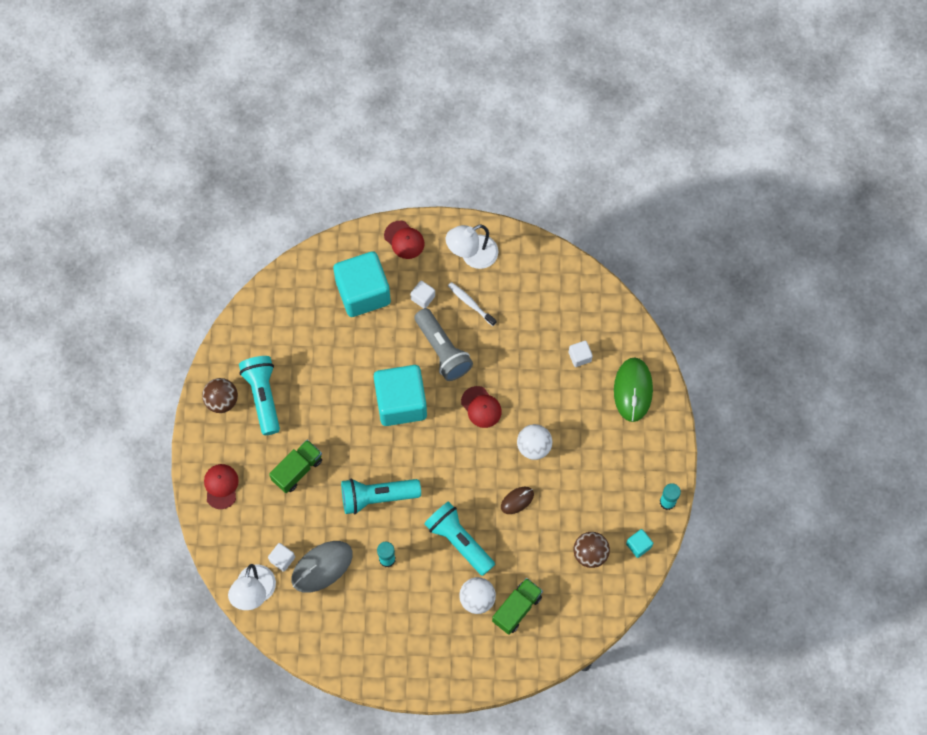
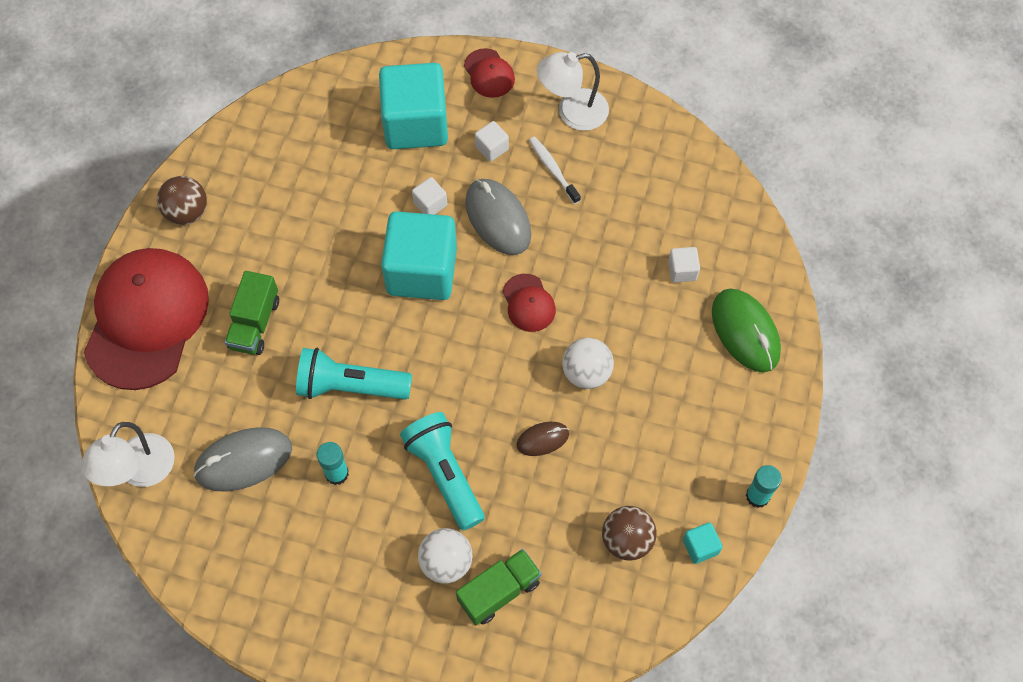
camera: 15 degrees right, 5 degrees down
red cap [204,464,239,509] -> red cap [84,248,209,390], size x2.33
turquoise flashlight [239,356,280,435] -> none
white cube [268,543,295,572] -> white cube moved to [412,177,447,215]
green truck [269,440,322,493] -> green truck turned 135 degrees clockwise [225,271,279,355]
grey flashlight [414,308,473,381] -> grey mouse [465,179,531,255]
green mouse [614,357,653,422] -> green mouse turned 45 degrees counterclockwise [712,288,781,373]

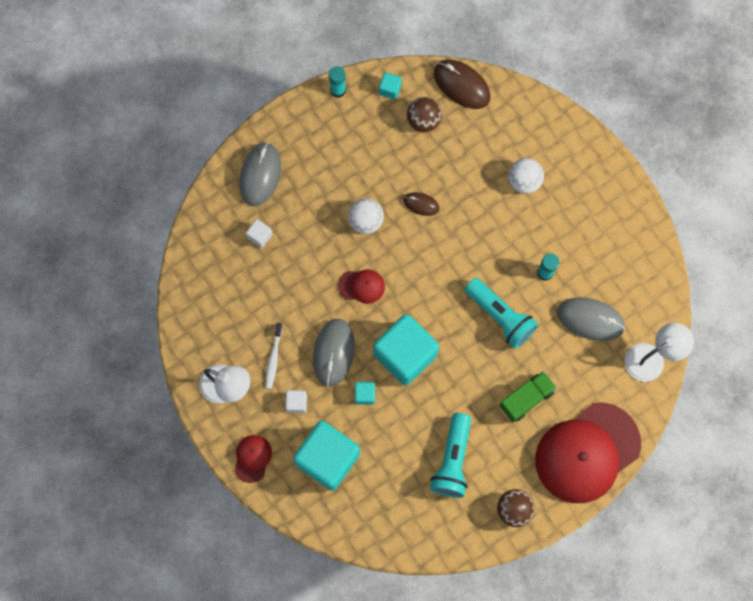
camera: 140 degrees left, 10 degrees up
turquoise flashlight [400,412,485,531] -> turquoise flashlight moved to [430,413,471,498]
white cube [412,177,447,215] -> turquoise cube [355,382,375,405]
green truck [456,549,542,625] -> none
red cap [502,274,556,332] -> red cap turned 75 degrees clockwise [338,269,385,304]
green mouse [712,288,781,373] -> grey mouse [239,142,281,206]
none -> brown mouse [434,59,491,109]

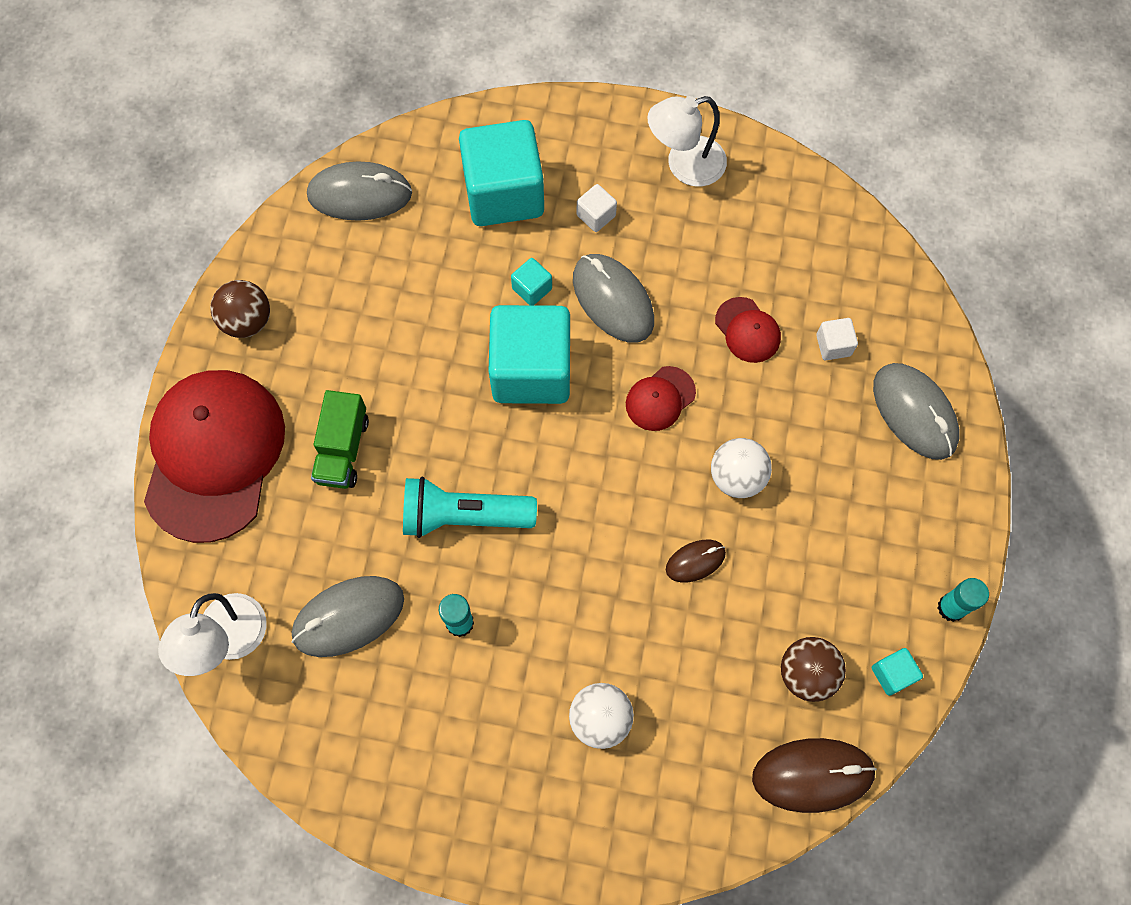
camera: 135 degrees right, 5 degrees down
red cap [234,435,272,483] -> red cap moved to [715,297,781,363]
white toothbrush [265,323,283,389] -> none
turquoise flashlight [430,413,471,498] -> none
none -> grey mouse [307,161,412,221]

